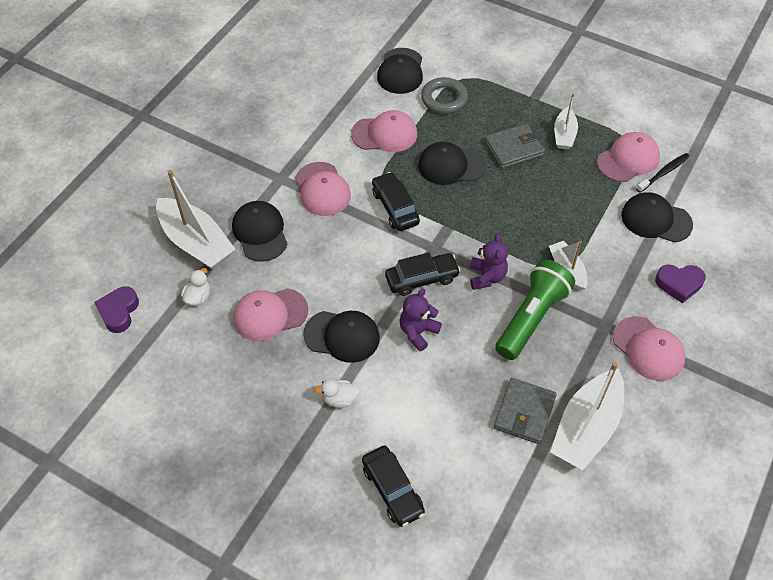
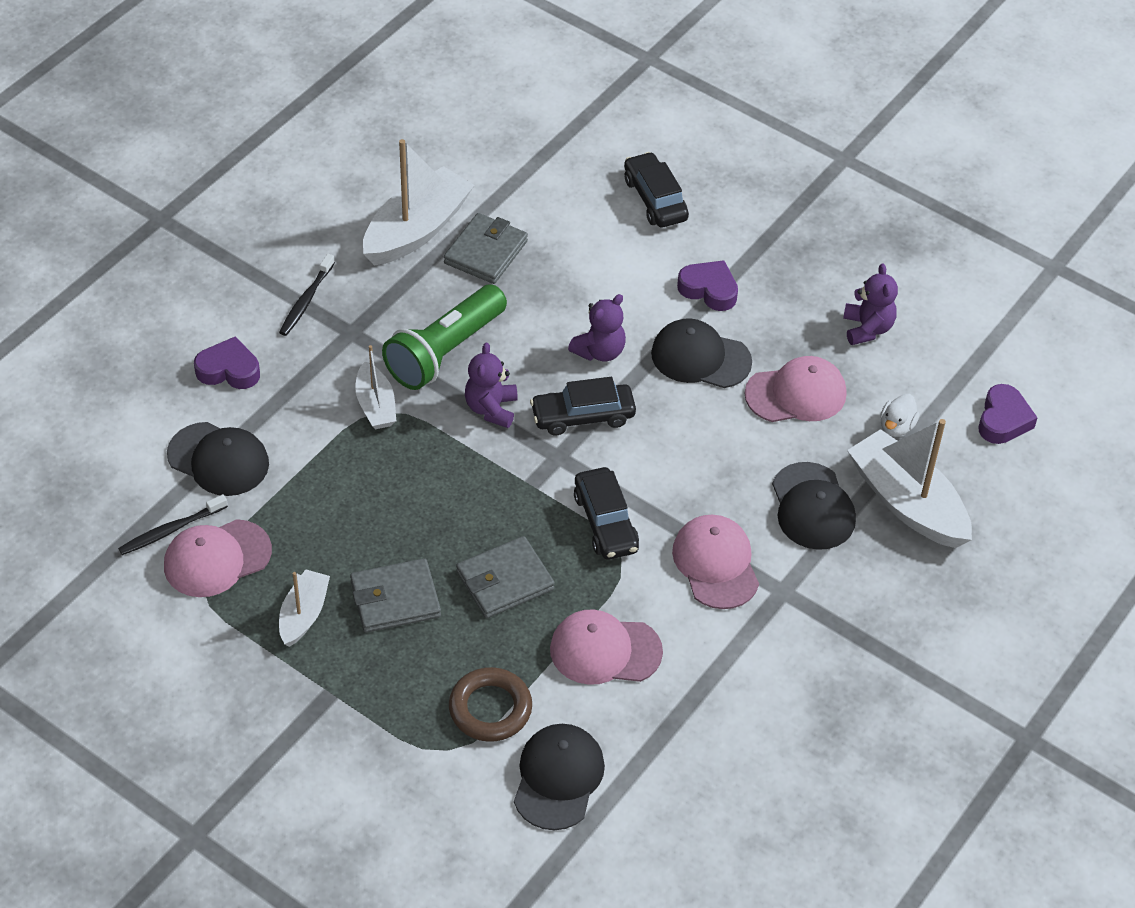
camera: 175 degrees left, 5 degrees down
white duck [314,379,359,408] -> purple heart [677,260,738,311]
black cap [418,141,486,185] -> grey wallet [456,536,555,618]
grey ring [421,77,468,114] -> brown ring [449,667,532,742]
pink cap [613,316,686,381] -> black toothbrush [279,254,335,336]
none -> purple teddy bear [843,264,898,345]

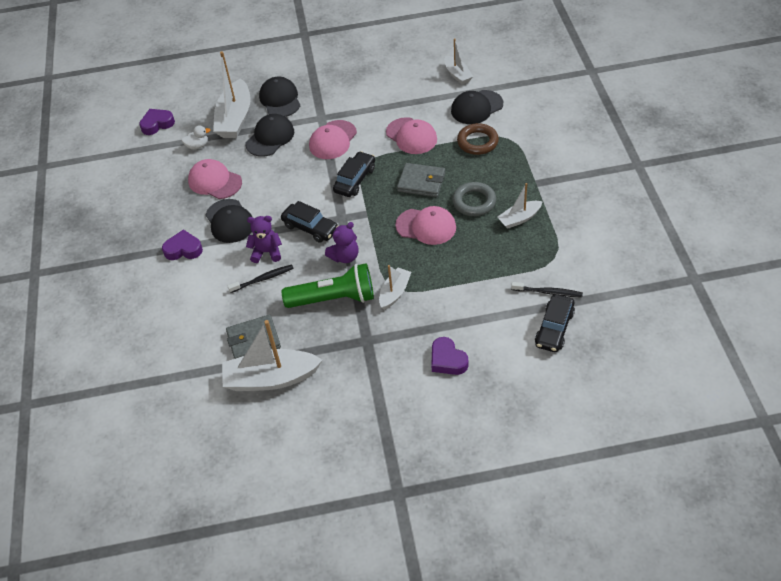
camera: 130 degrees left, 0 degrees up
pink cap [164,519,272,597] -> pink cap moved to [395,206,456,245]
black cap [167,422,269,496] -> black cap moved to [259,77,300,117]
black toothbrush [279,254,335,336] -> black toothbrush moved to [228,264,294,293]
grey wallet [350,558,441,633] -> grey ring [452,182,496,216]
black car [624,152,689,228] -> black car moved to [535,294,575,352]
purple heart [677,260,738,311] -> purple heart turned 105 degrees clockwise [162,230,203,260]
purple teddy bear [843,264,898,345] -> none
none -> white boat [444,38,473,85]

